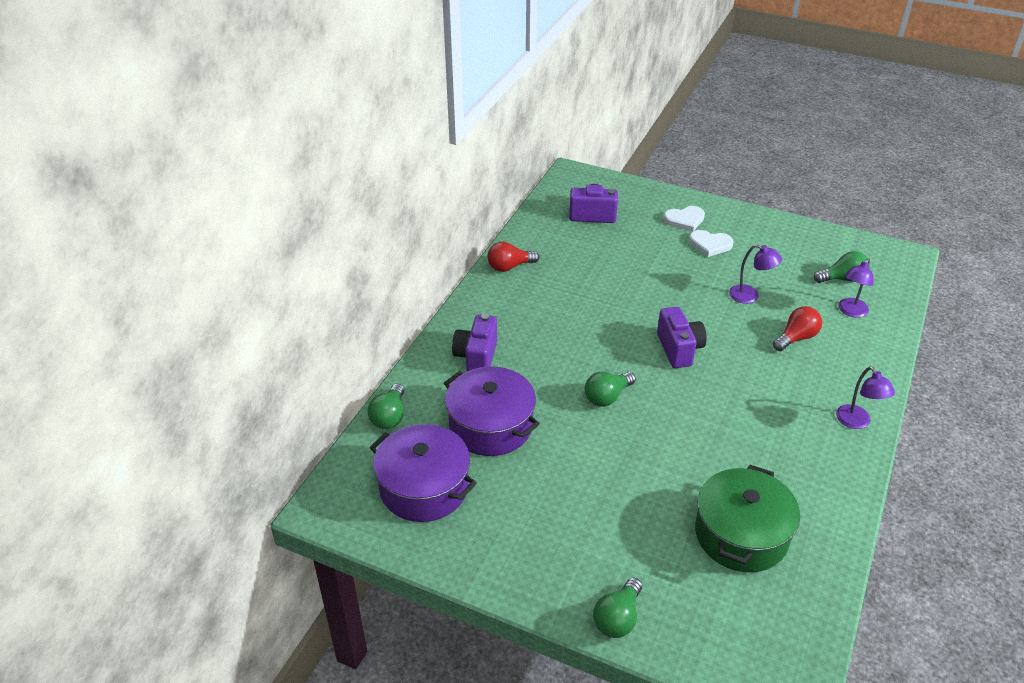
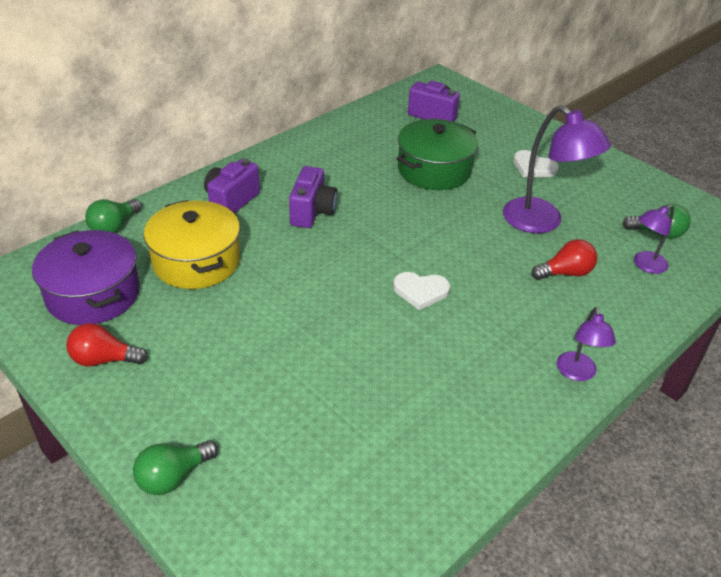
camera: 20 degrees right, 0 degrees up
purple pot [444,367,540,456] -> yellow pot [144,200,240,289]
red light bulb [487,242,539,272] -> red light bulb moved to [66,323,148,366]
green light bulb [585,372,636,407] -> none
purple camera [657,307,707,368] -> purple camera moved to [289,166,338,228]
white heart [663,206,705,232] -> white heart moved to [393,272,450,310]
green pot [695,465,800,572] -> green pot moved to [397,119,478,190]
purple lamp [729,244,782,304] -> purple lamp [503,105,611,233], size x1.83

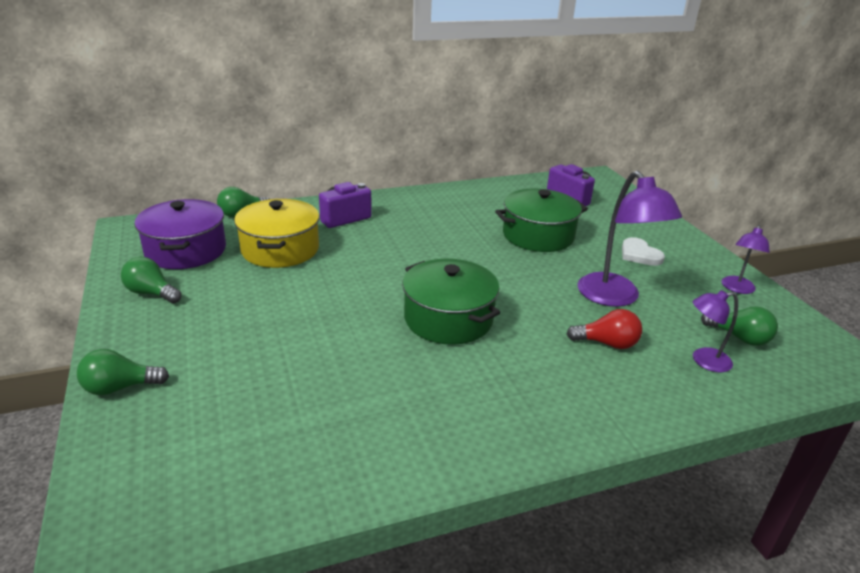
camera: 25 degrees right, 10 degrees down
red light bulb [66,323,148,366] -> green light bulb [121,257,182,303]
purple camera [289,166,338,228] -> none
white heart [393,272,450,310] -> green pot [402,259,500,345]
purple lamp [557,307,616,381] -> purple lamp moved to [722,225,770,294]

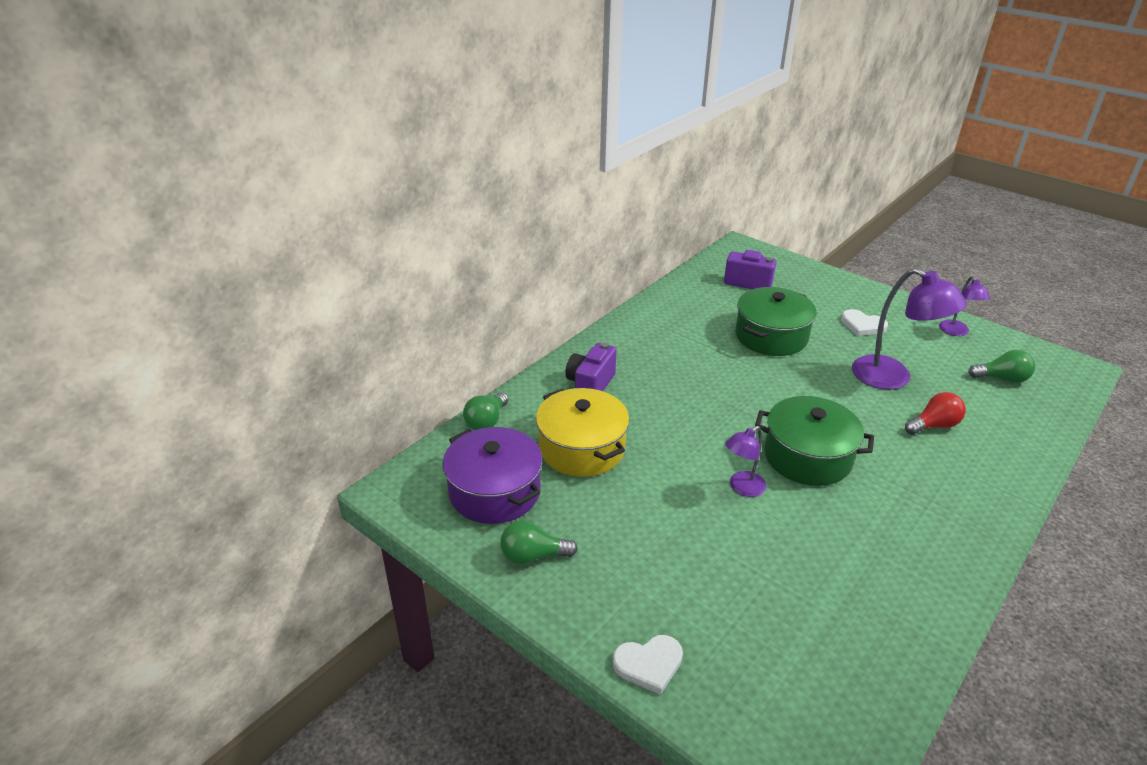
camera: 30 degrees left, 5 degrees up
green light bulb [77,349,169,395] -> white heart [613,635,683,695]
purple lamp [693,290,738,372] -> purple lamp moved to [725,426,766,497]

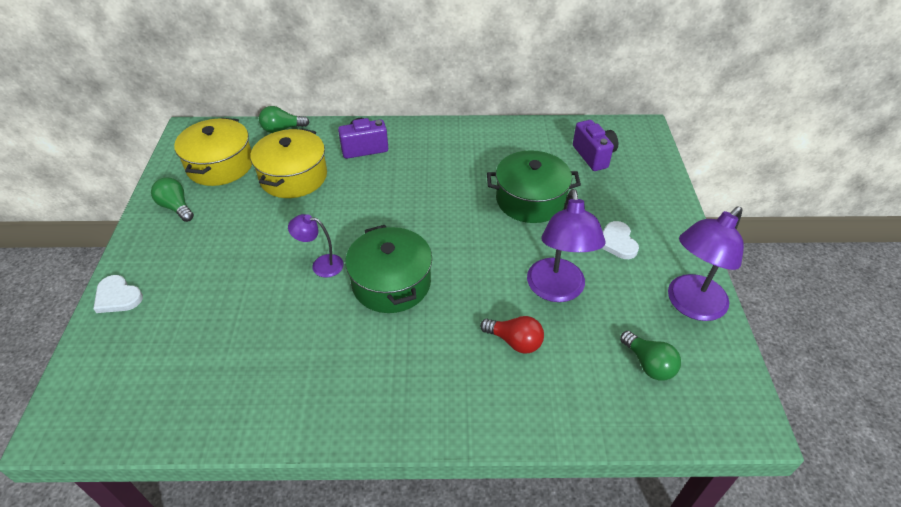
camera: 50 degrees right, 10 degrees up
purple pot [442,427,543,524] -> yellow pot [174,118,252,186]
purple lamp [939,276,990,336] -> purple lamp [668,206,744,321], size x1.83

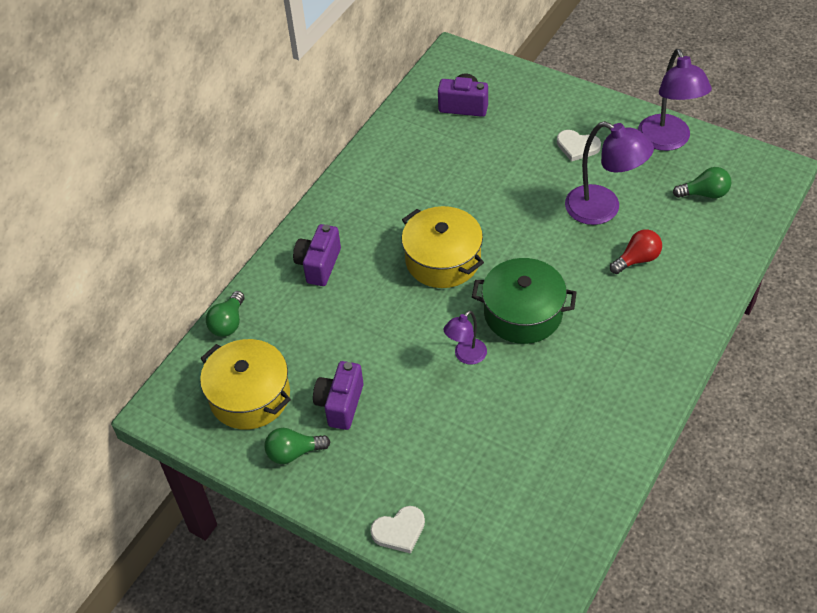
camera: 55 degrees left, 5 degrees up
yellow pot [250,128,327,198] -> yellow pot moved to [402,206,484,288]
green pot [487,150,581,223] -> none
none -> purple camera [313,361,364,430]

